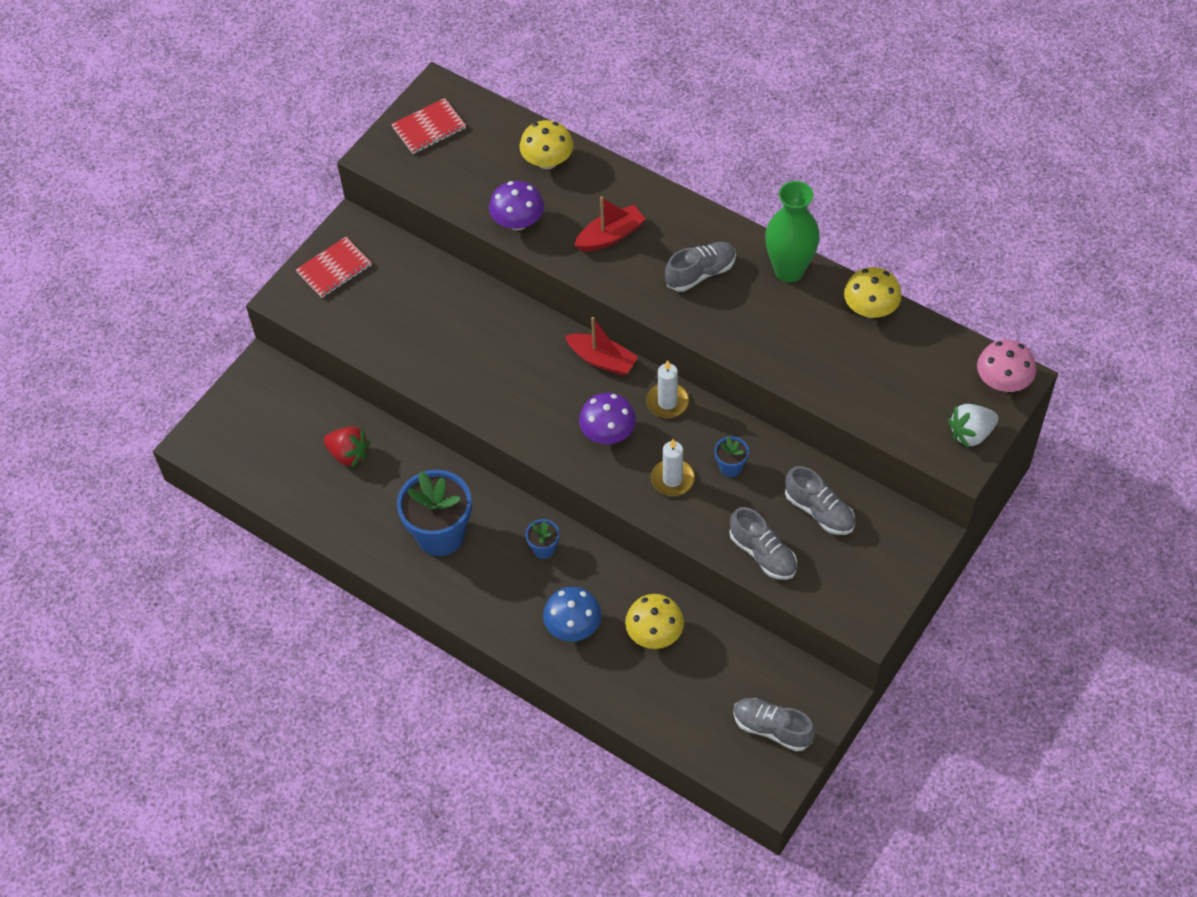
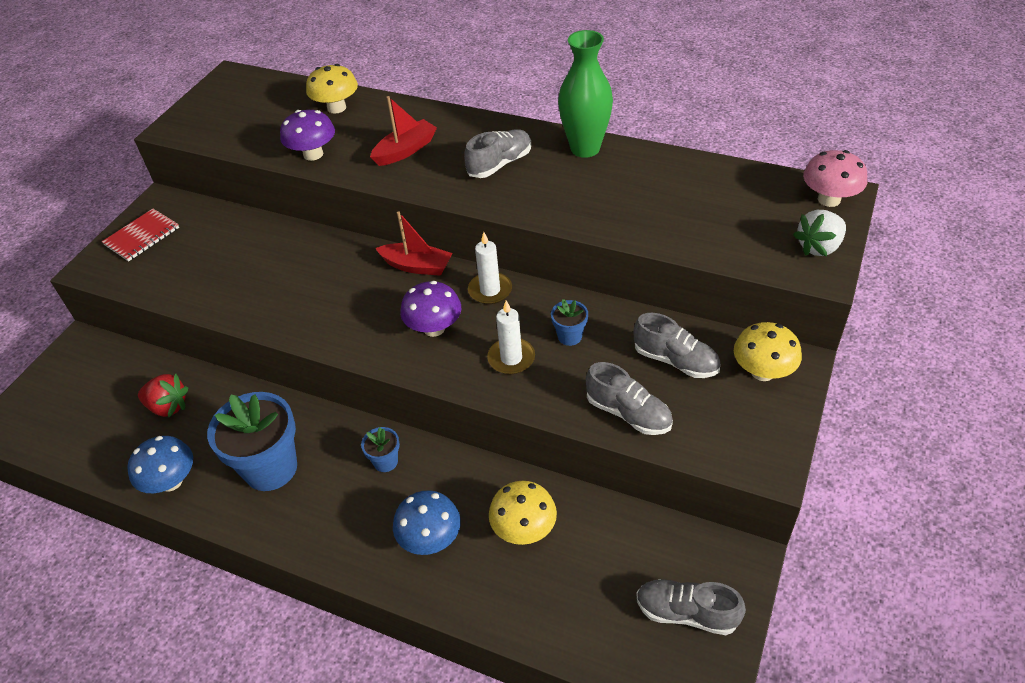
camera: 10 degrees left, 10 degrees down
red notebook [391,98,466,154] -> none
yellow mushroom [844,267,902,318] -> yellow mushroom moved to [734,322,802,381]
none -> blue mushroom [127,436,193,493]

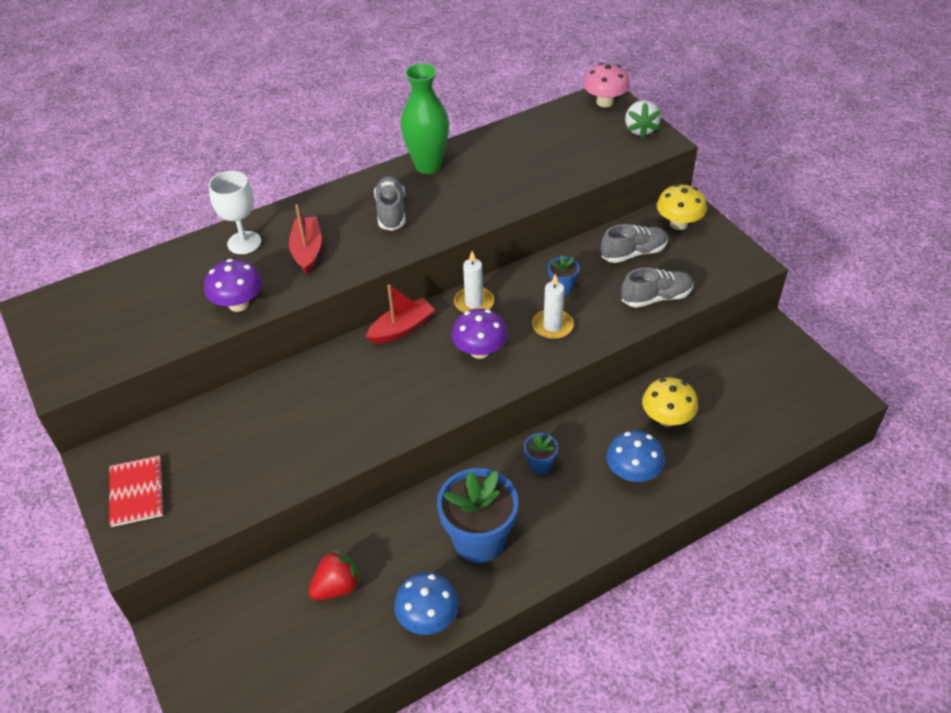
camera: 55 degrees left, 0 degrees up
yellow mushroom [306,64,358,114] -> none
grey shoe [636,579,746,635] -> none
none -> white goblet [209,171,261,254]

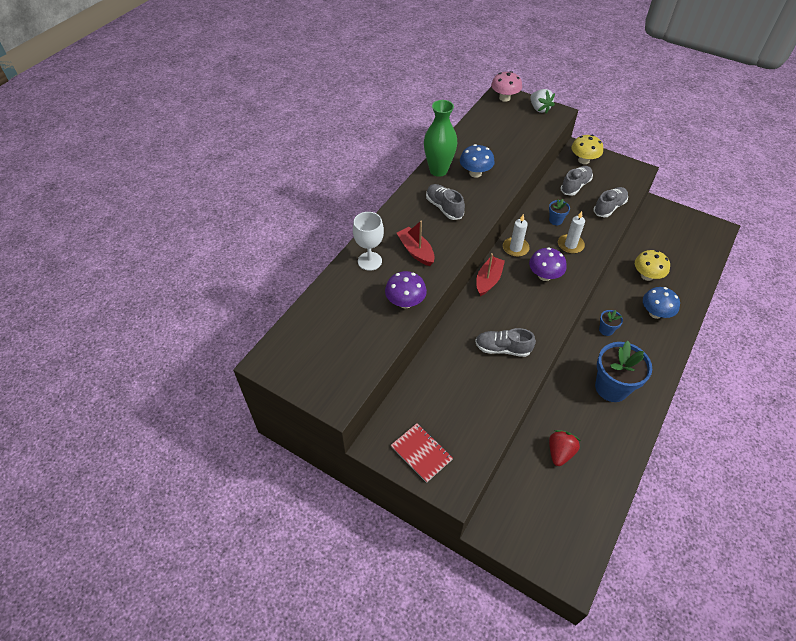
camera: 30 degrees left, 5 degrees up
blue mushroom [394,572,459,635] -> blue mushroom moved to [460,144,495,178]
none -> grey shoe [475,328,536,357]

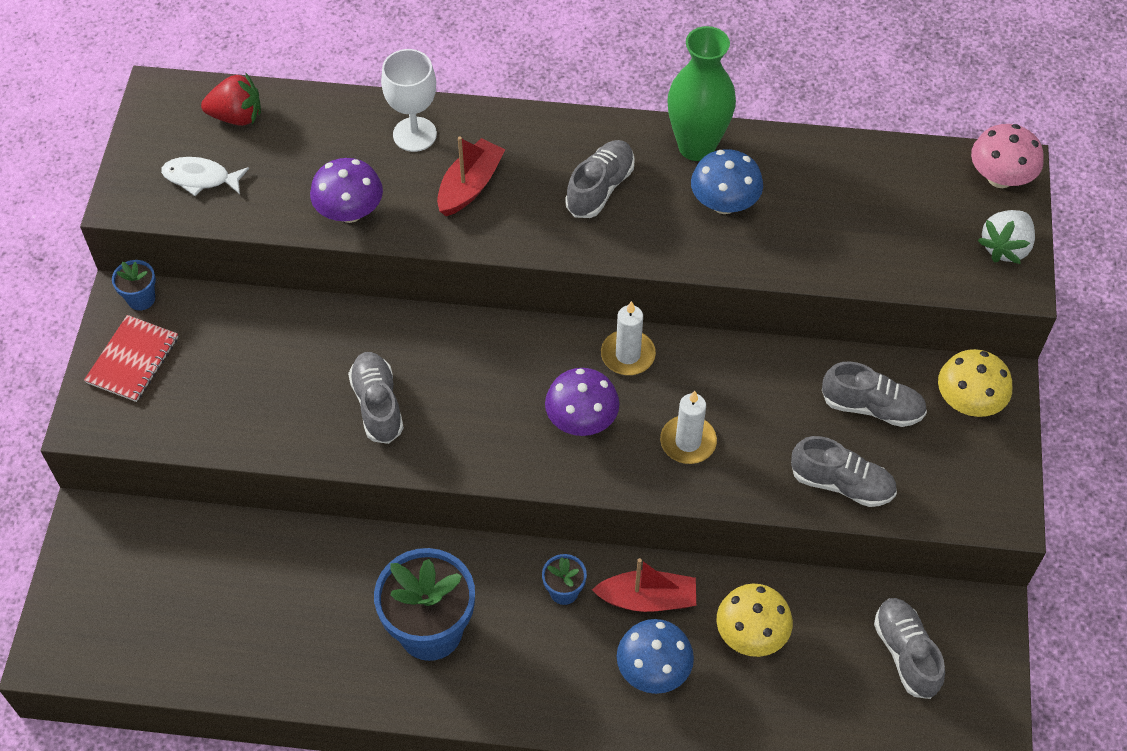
camera: 65 degrees right, 5 degrees up
red boat [476,253,505,296] -> red boat moved to [592,558,696,612]
blue flower pot [549,199,570,225] -> blue flower pot moved to [112,260,156,310]
red strawberry [549,430,581,466] -> red strawberry moved to [201,73,261,126]
none -> white fish [161,157,249,196]
none -> grey shoe [874,598,945,699]

